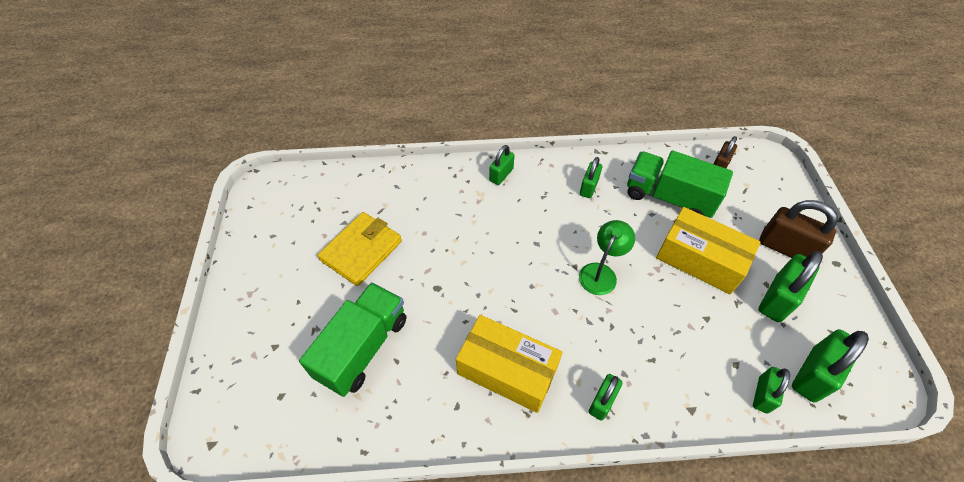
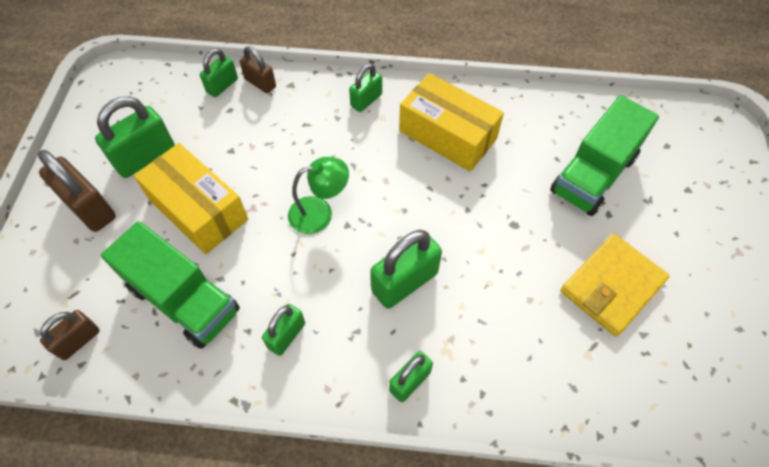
camera: 170 degrees left, 5 degrees up
green lamp [579,220,635,295] -> green lamp turned 150 degrees counterclockwise [288,157,349,234]
green padlock [792,329,869,403] -> green padlock moved to [370,230,442,309]
none -> brown padlock [240,46,276,93]

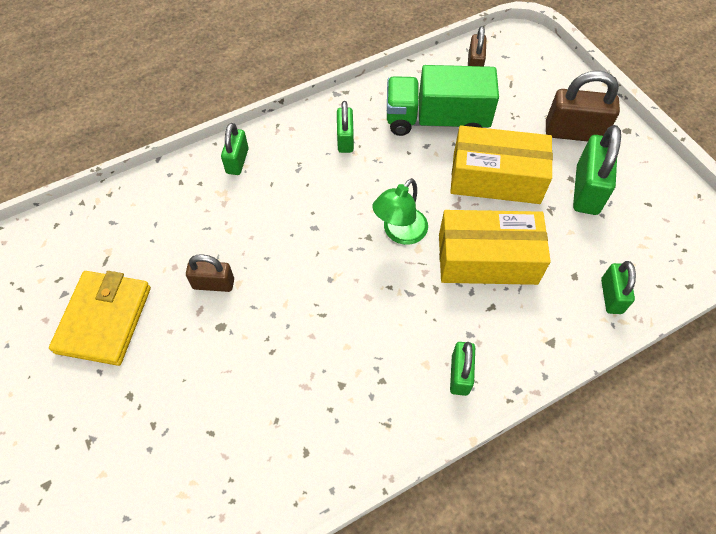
camera: 145 degrees right, 0 degrees up
brown padlock [240,46,276,93] -> brown padlock moved to [186,254,234,292]
green padlock [370,230,442,309] -> none
yellow box [399,73,504,172] -> yellow box moved to [439,210,551,285]
green truck [550,95,659,216] -> none

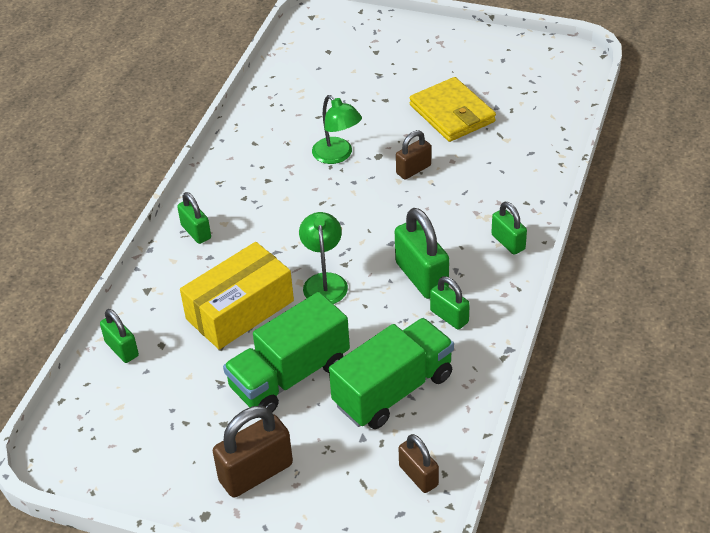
camera: 140 degrees right, 15 degrees down
yellow box [450,126,553,204] -> green truck [223,292,350,412]
green padlock [573,125,621,215] -> green padlock moved to [395,208,449,299]
none -> green lamp [312,95,362,164]

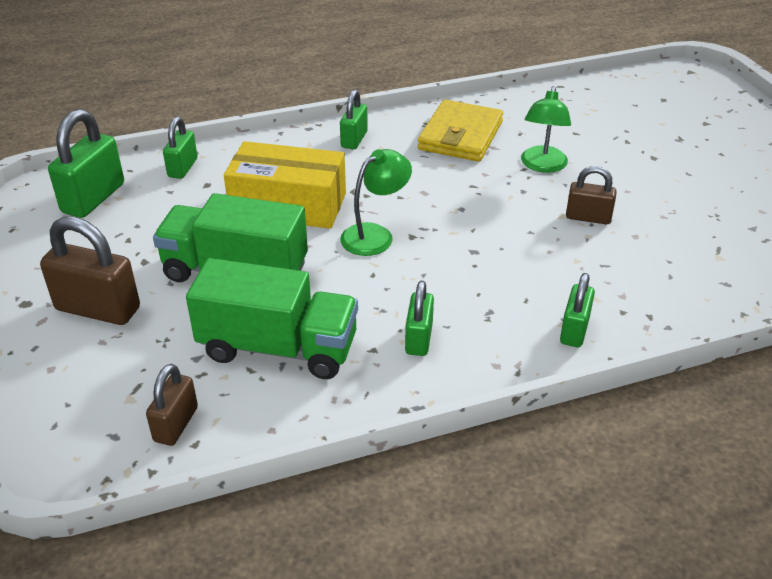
camera: 50 degrees right, 5 degrees down
green padlock [395,208,449,299] -> green padlock moved to [48,109,124,218]
yellow wallet [410,77,496,142] -> yellow wallet moved to [418,100,503,162]

